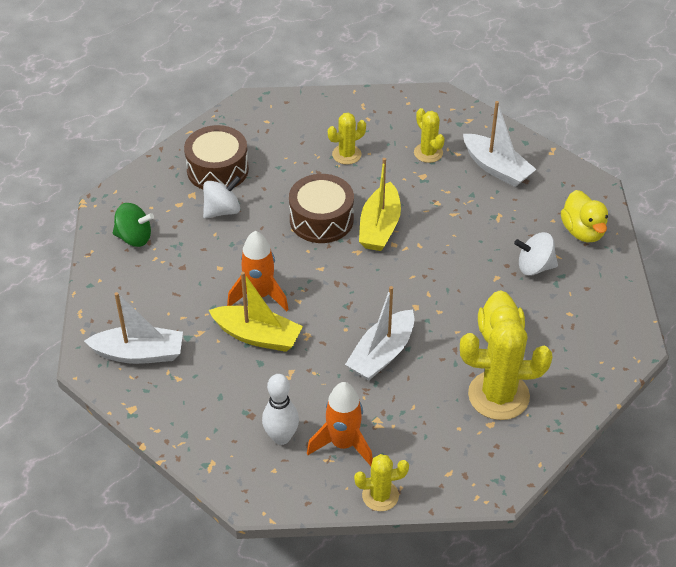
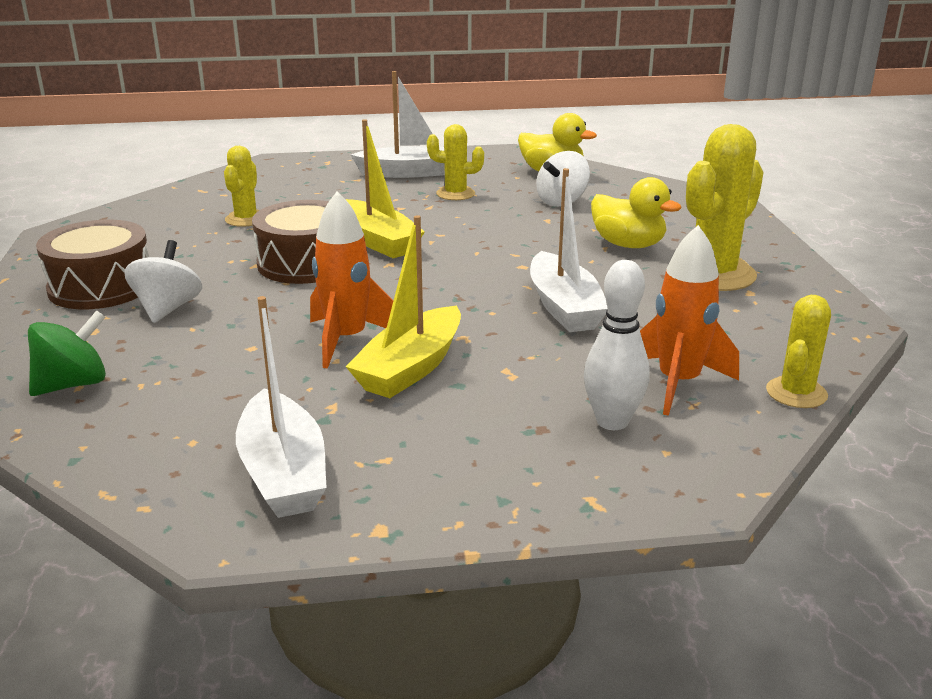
camera: 50 degrees left, 20 degrees down
white boat [84,292,183,364] -> white boat turned 120 degrees clockwise [236,296,327,518]
yellow boat [209,272,303,352] -> yellow boat turned 150 degrees clockwise [346,215,461,398]
yellow cactus [414,108,445,163] -> yellow cactus moved to [427,124,484,200]

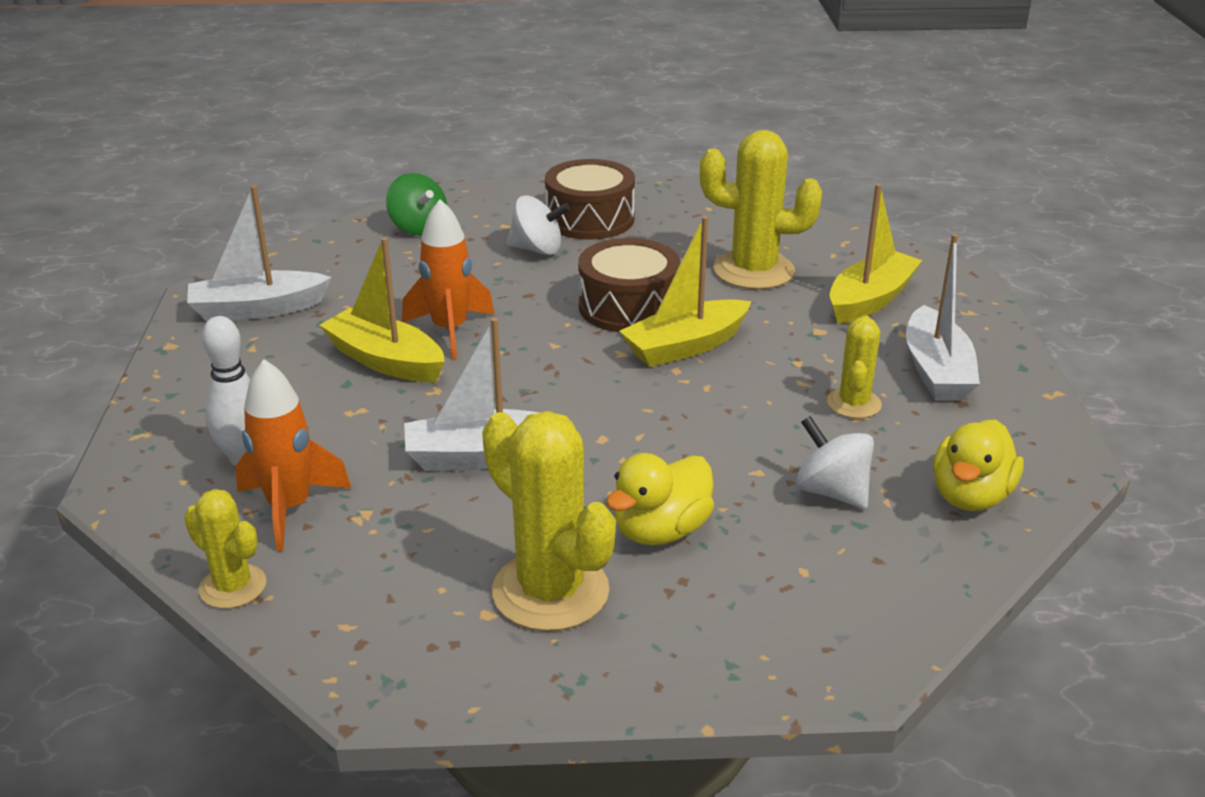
camera: 95 degrees right, 5 degrees up
yellow cactus [224,146,260,227] -> yellow cactus [700,130,822,290], size x1.77
none -> yellow boat [829,184,922,324]

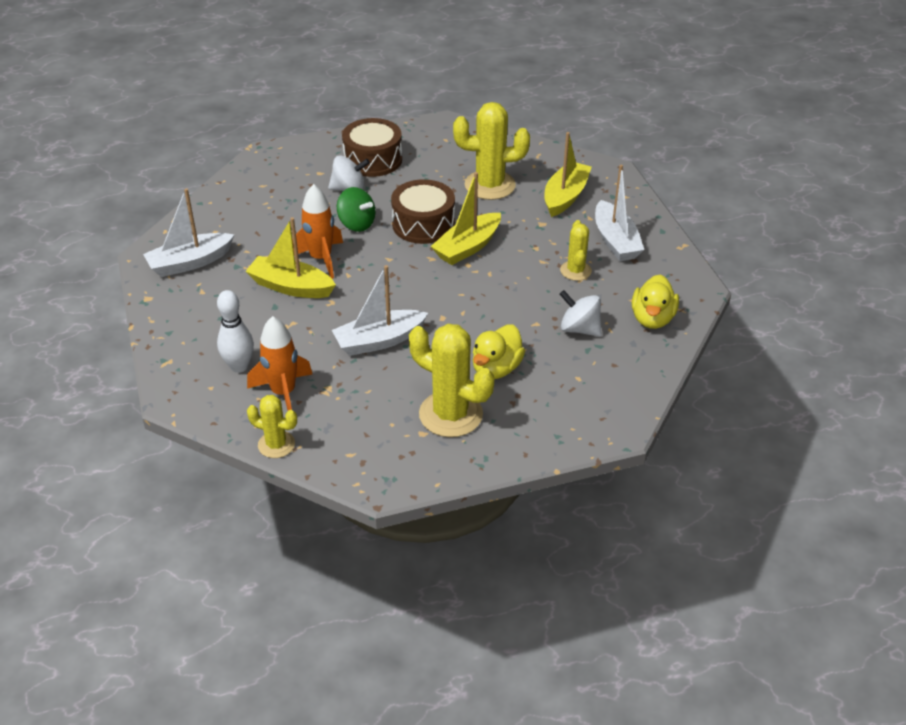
camera: 15 degrees left, 10 degrees up
green spinning top [386,173,447,236] -> green spinning top moved to [337,187,375,232]

